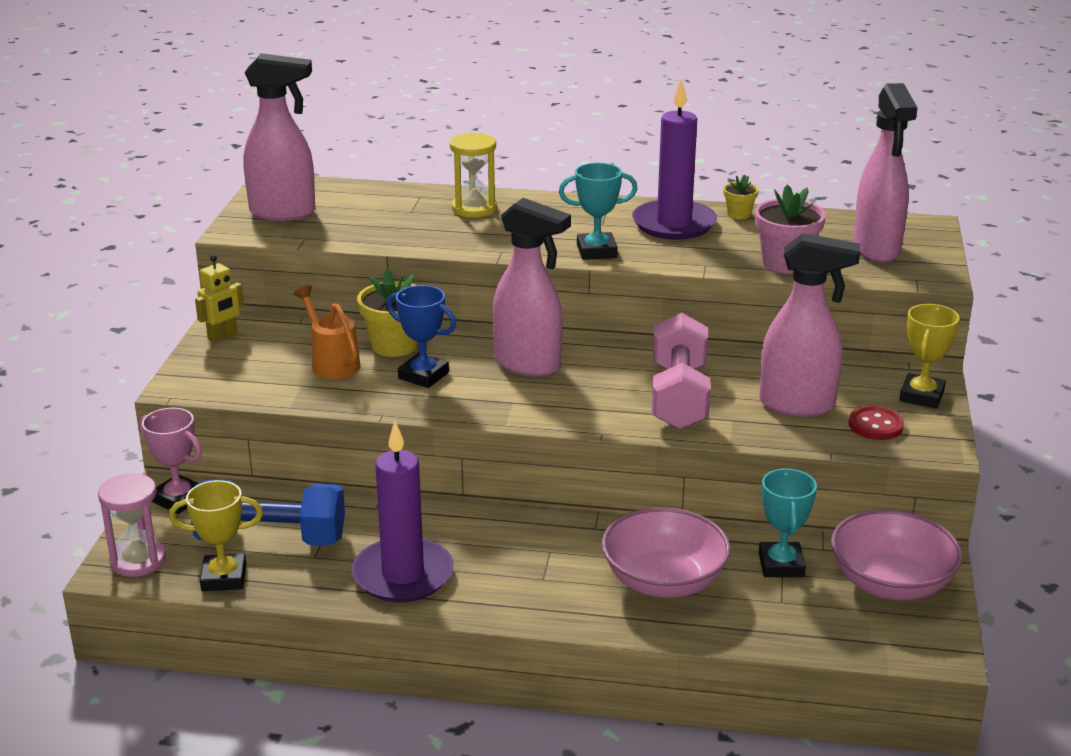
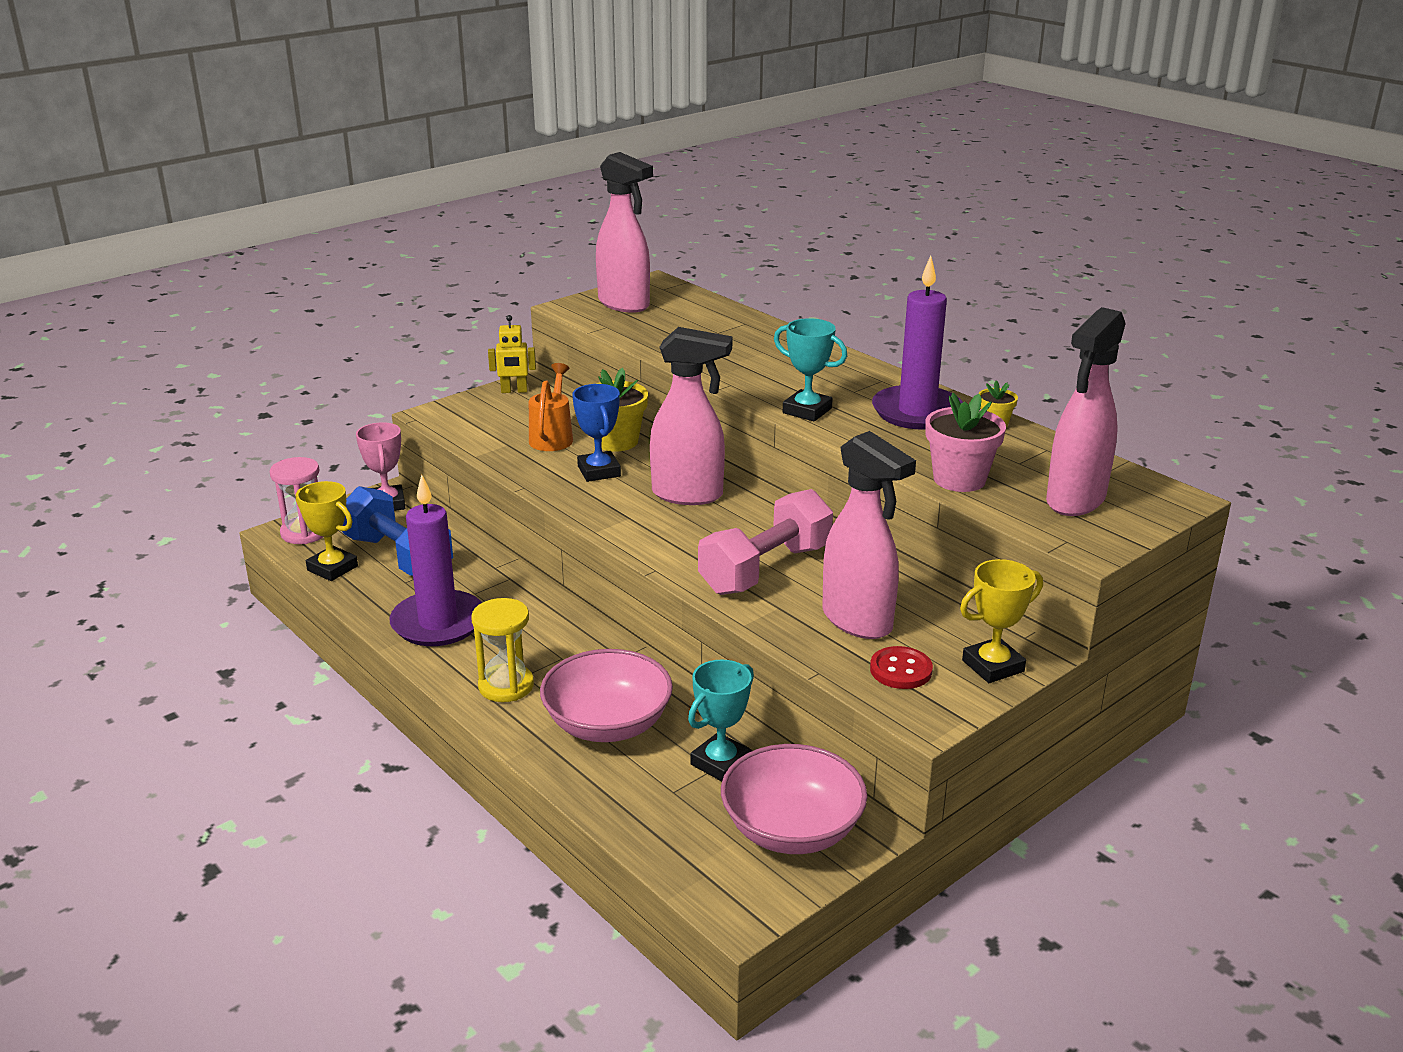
camera: 40 degrees right, 0 degrees up
yellow hourglass [450,133,497,218] -> yellow hourglass moved to [471,598,534,702]
pink spray bottle [493,198,571,377] -> pink spray bottle turned 60 degrees counterclockwise [650,327,733,505]

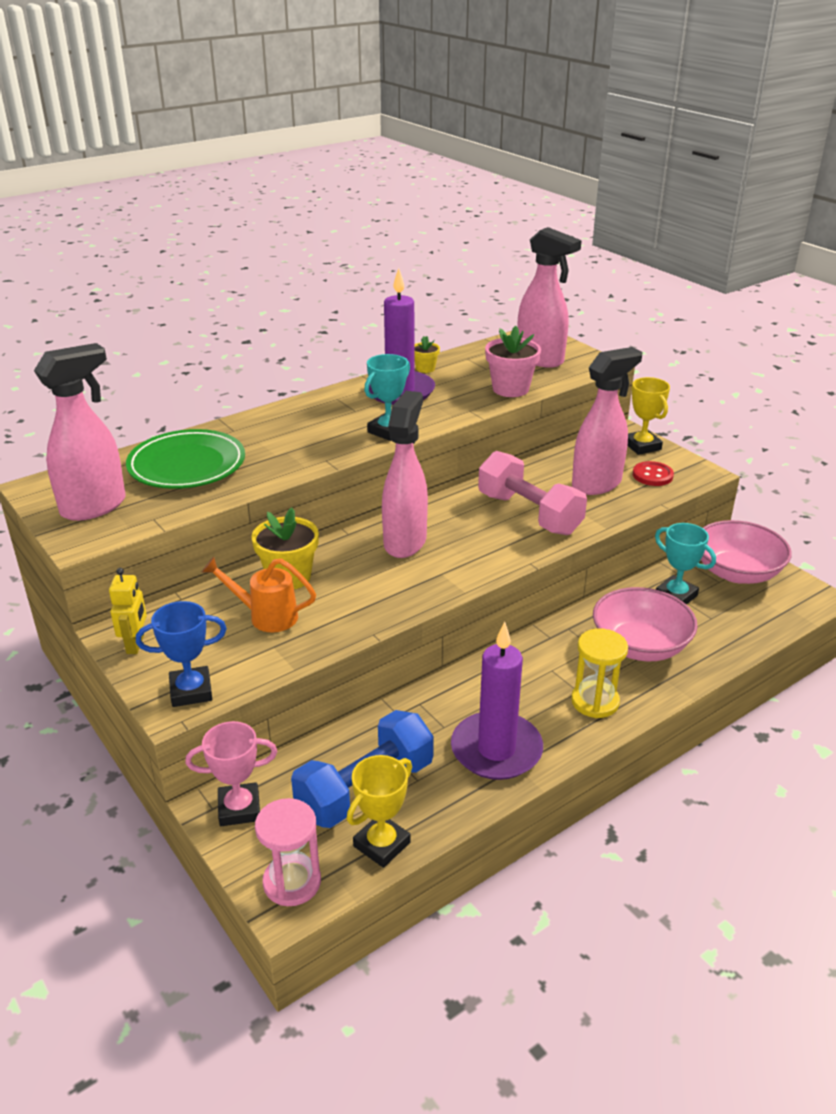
camera: 85 degrees left, 5 degrees up
blue trophy [572,384,621,482] -> blue trophy moved to [136,601,227,707]
none -> green plate [126,429,245,489]

